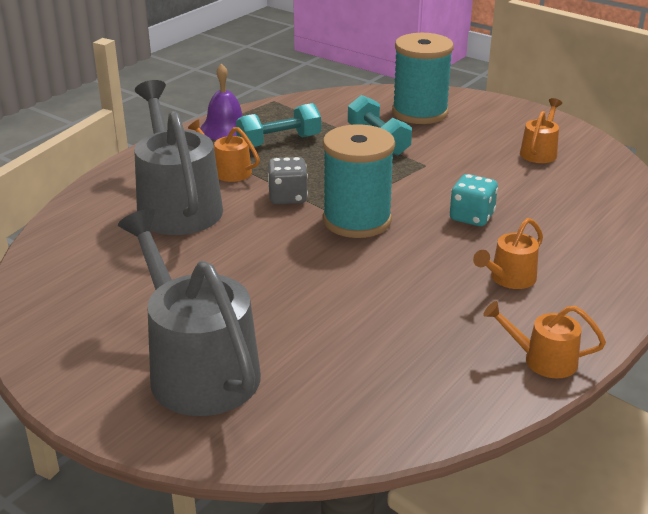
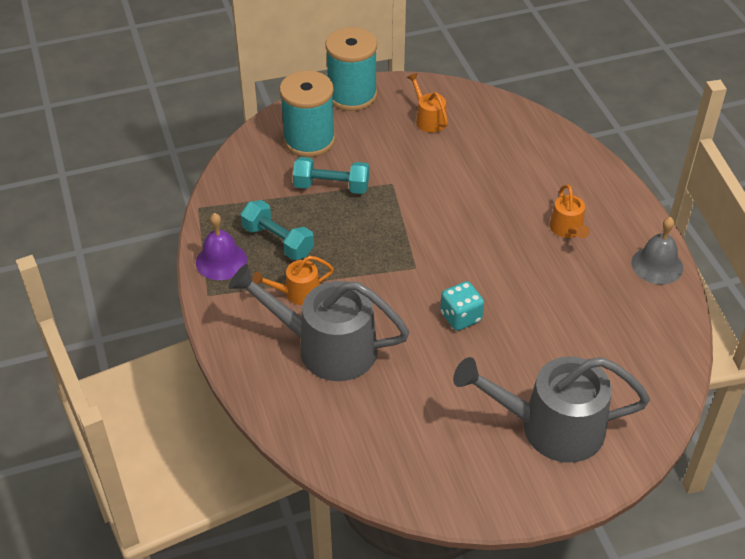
camera: 55 degrees left, 15 degrees up
turquoise dumbbell [236,103,321,147] -> turquoise dumbbell turned 60 degrees counterclockwise [240,200,314,260]
grey dice [268,157,308,204] -> none
turquoise spool [323,124,395,238] -> turquoise spool moved to [325,27,377,111]
turquoise dice [450,174,498,226] -> turquoise dice moved to [440,281,484,331]
orange watering can [483,301,606,378] -> grey bell [631,217,683,285]

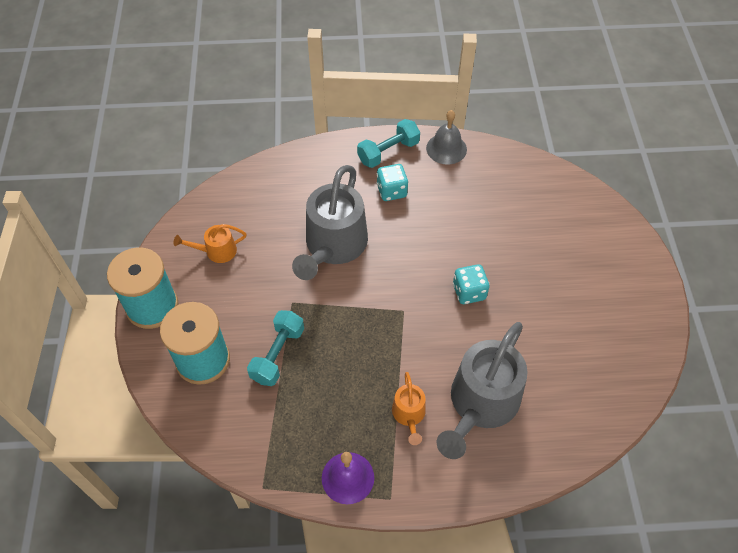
camera: 75 degrees left, 10 degrees up
turquoise dumbbell [240,200,314,260] -> turquoise dumbbell moved to [357,119,420,168]
grey watering can [453,356,650,463] -> grey watering can moved to [292,165,368,280]
orange watering can [550,185,589,238] -> turquoise dice [377,164,408,201]

